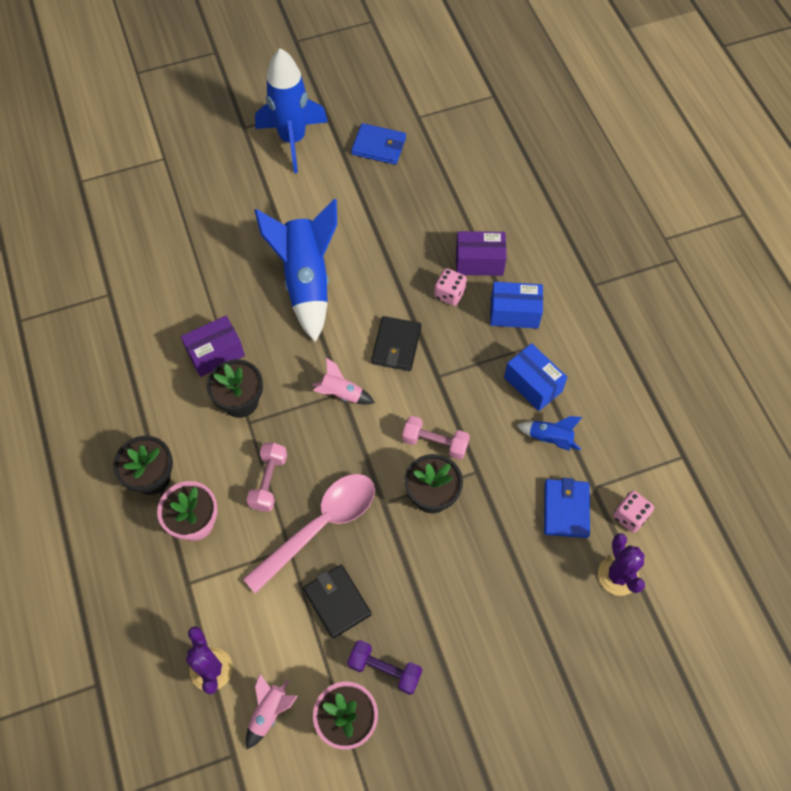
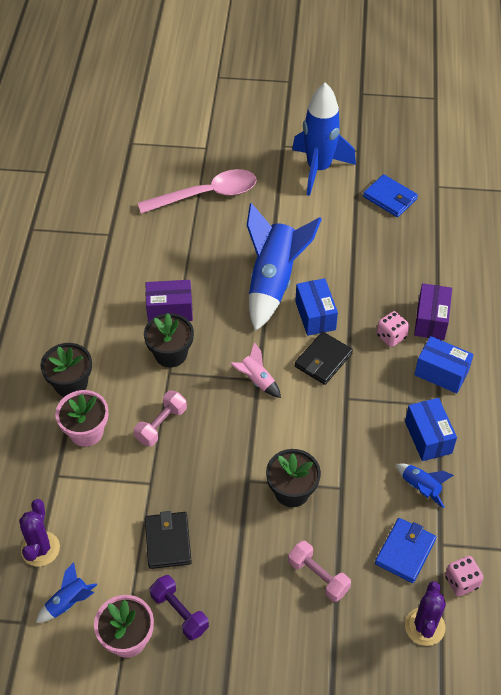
camera: 25 degrees right, 10 degrees down
pink spoon [243,474,375,594] -> pink spoon moved to [138,169,257,214]
pink rocket [246,674,298,749] -> blue rocket [36,562,97,623]
pink dumbbell [402,416,470,460] -> pink dumbbell moved to [288,541,351,602]
purple box [456,231,507,276] -> purple box turned 75 degrees clockwise [414,283,452,340]
none -> blue box [295,278,338,336]

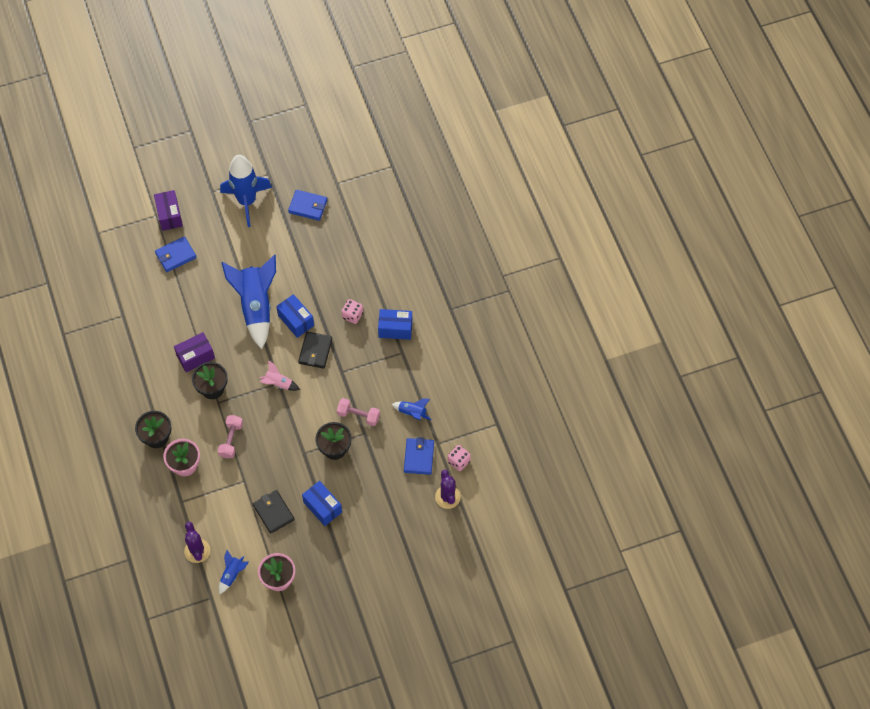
camera: 25 degrees left, 10 degrees up
pink spoon [138,169,257,214] -> blue wallet [155,236,197,272]
purple dumbbell [150,575,209,640] -> none
pink dumbbell [288,541,351,602] -> pink dumbbell moved to [337,398,380,426]
blue box [405,398,457,461] -> blue box moved to [302,481,342,526]
purple box [414,283,452,340] -> purple box moved to [154,190,183,231]

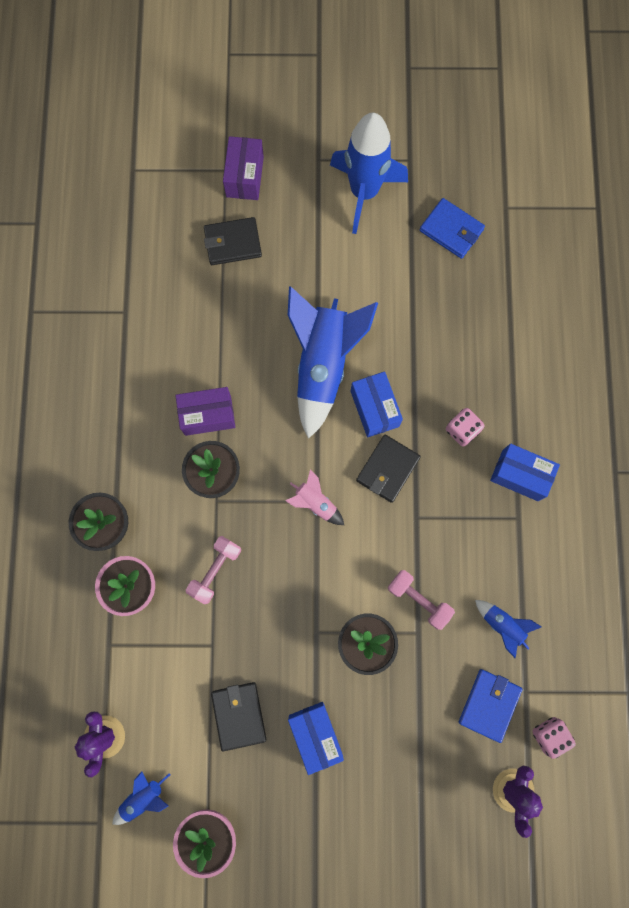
camera: 20 degrees right, 15 degrees up
blue wallet [155,236,197,272] -> black wallet [204,217,262,265]

